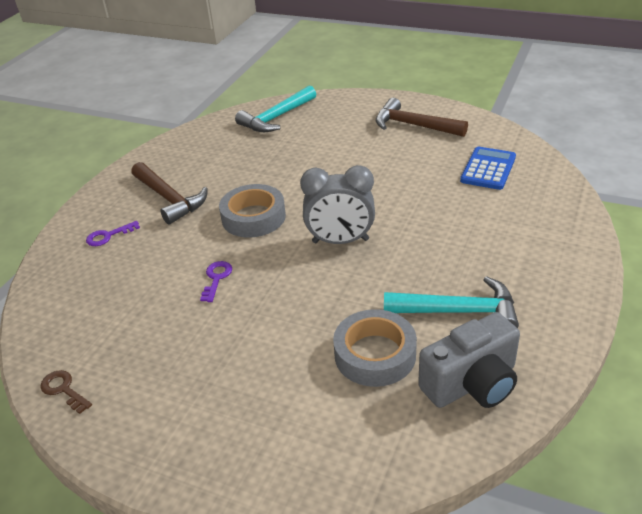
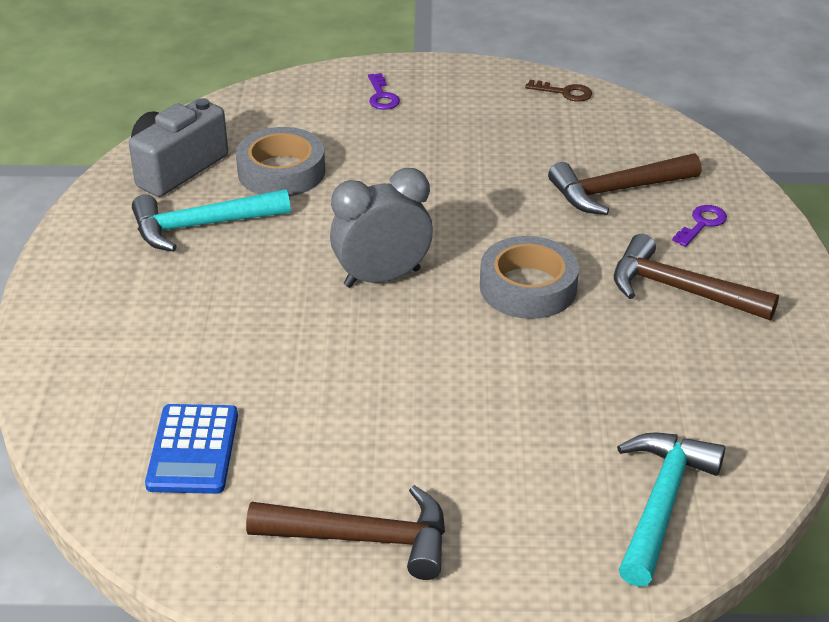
camera: 155 degrees right, 0 degrees up
purple key [200,261,232,302] -> purple key moved to [368,73,400,110]
none -> brown hammer [548,153,701,215]

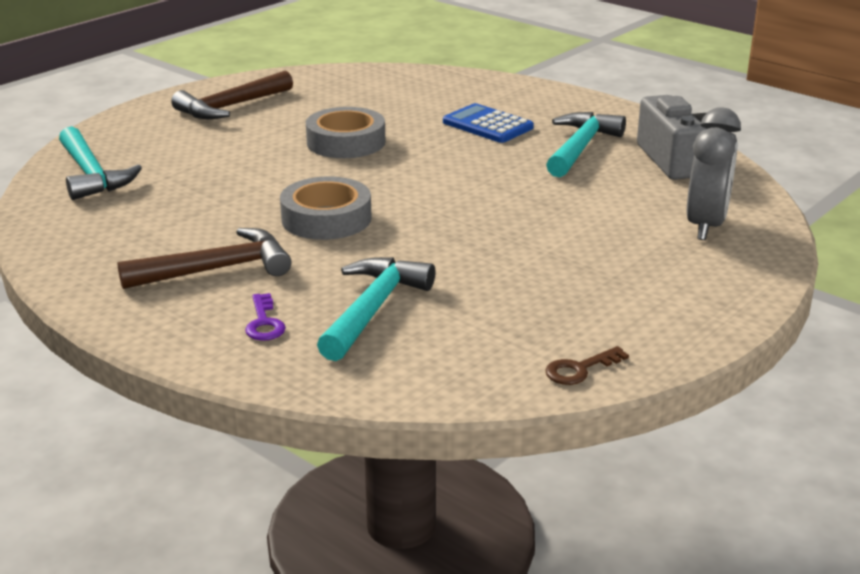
camera: 130 degrees right, 10 degrees down
blue calculator [145,404,238,494] -> blue calculator moved to [443,103,534,143]
grey tape [236,127,325,196] -> grey tape moved to [306,107,385,158]
grey clock [330,168,433,288] -> grey clock moved to [687,107,741,240]
purple key [368,73,400,110] -> none
brown hammer [548,153,701,215] -> turquoise hammer [317,257,436,361]

